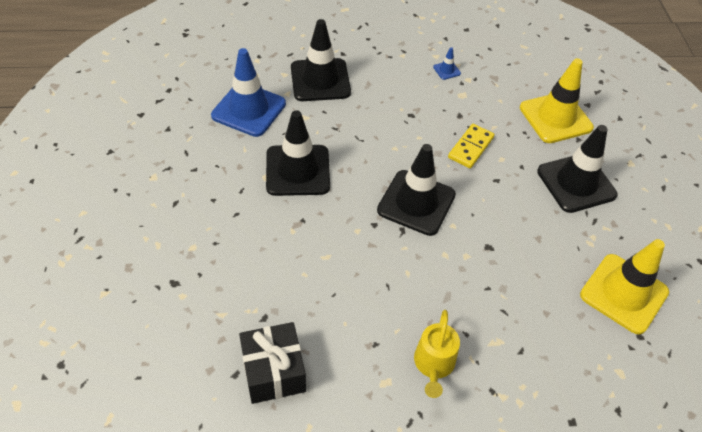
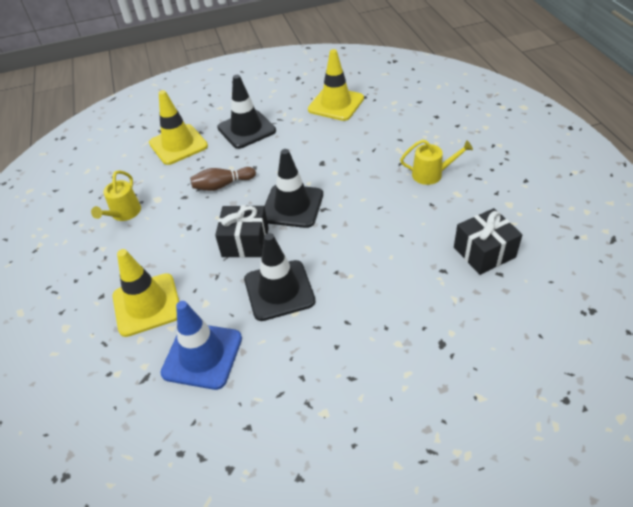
camera: 95 degrees left, 5 degrees down
black traffic cone [291,19,351,101] -> yellow traffic cone [113,249,179,337]
blue traffic cone [433,47,461,80] -> yellow watering can [91,170,141,221]
yellow domino [448,124,495,169] -> brown bowling pin [190,167,256,191]
none -> black gift [215,205,269,258]

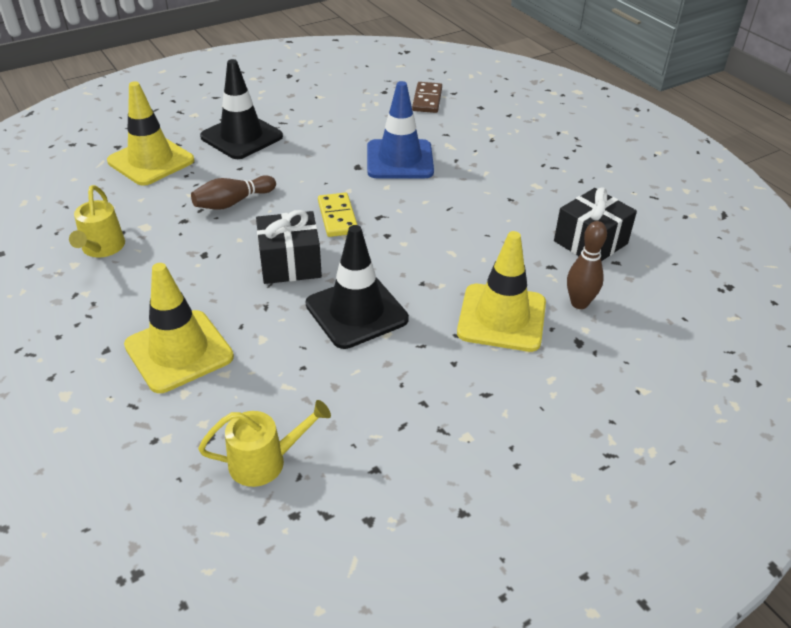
camera: 20 degrees left, 5 degrees down
blue traffic cone [160,301,242,390] -> blue traffic cone moved to [367,81,434,178]
black traffic cone [264,149,323,228] -> yellow domino [318,192,357,237]
yellow traffic cone [308,49,364,121] -> yellow traffic cone moved to [457,231,546,352]
yellow watering can [400,140,473,185] -> yellow watering can moved to [198,400,331,487]
none -> brown domino [412,82,442,113]
none -> brown bowling pin [567,221,607,309]

